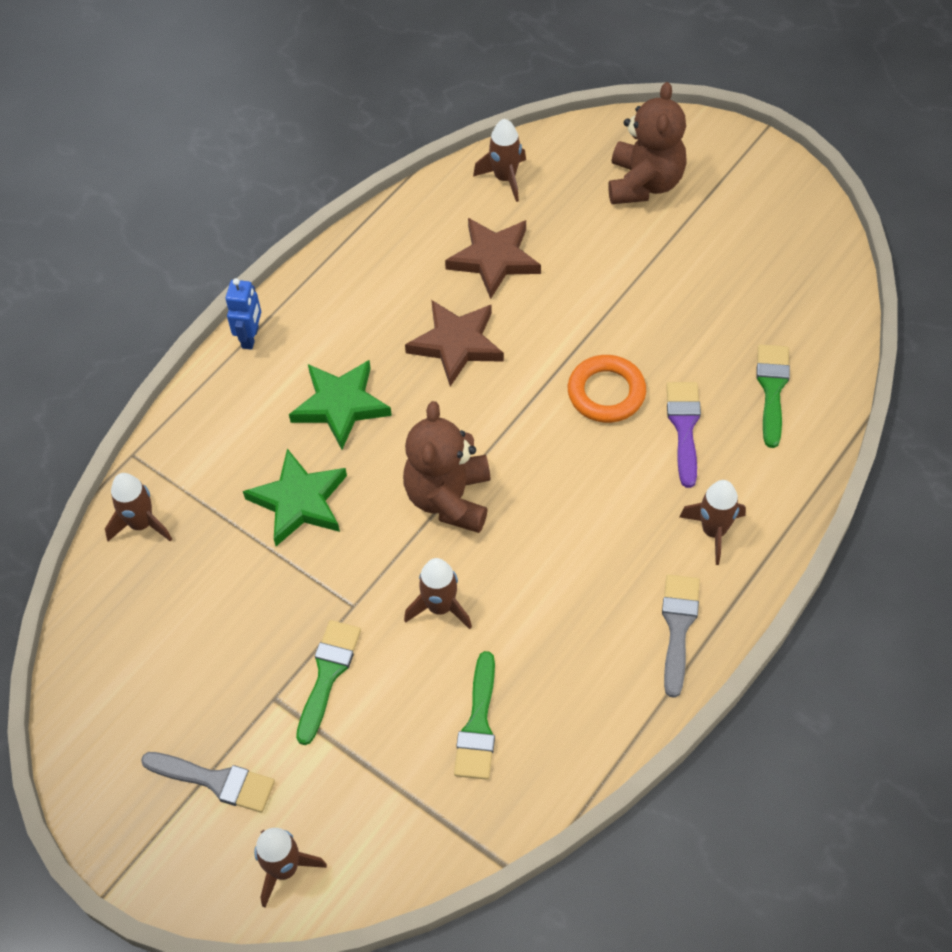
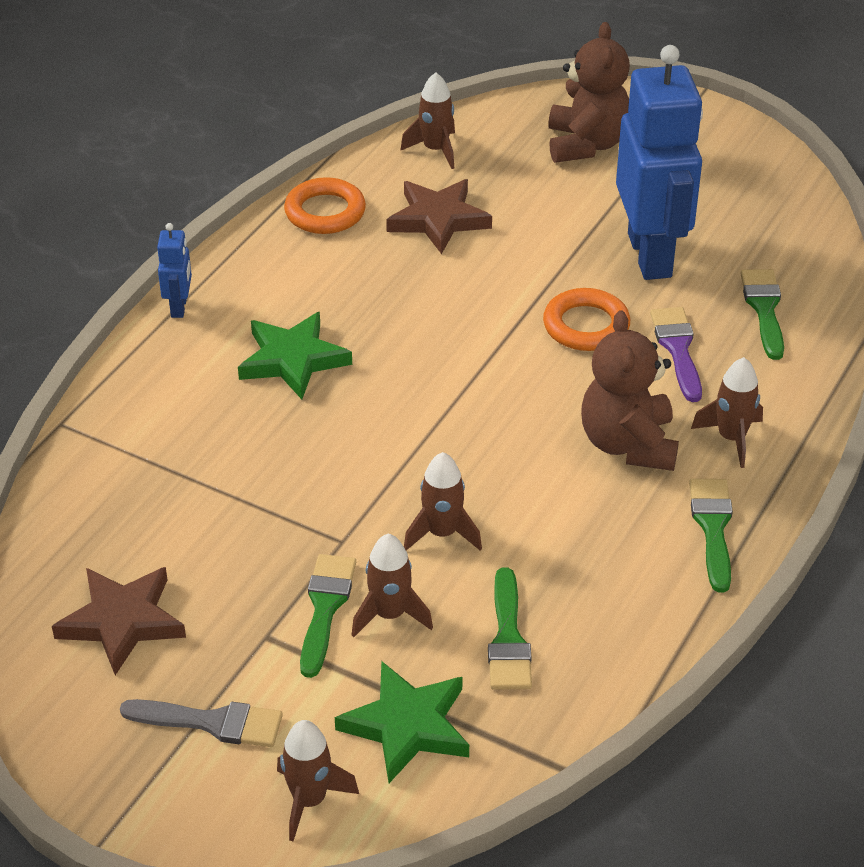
camera: 10 degrees left, 15 degrees down
brown rocket [105,473,172,542] -> brown rocket moved to [352,534,433,637]
green star [243,449,347,546] -> green star moved to [335,661,469,783]
brown teddy bear [403,401,491,533] -> brown teddy bear moved to [581,310,679,471]
brown star [405,300,504,386] -> brown star moved to [52,567,186,675]
grey brush [662,575,700,698] -> green brush [689,479,733,593]
none -> orange ring [284,177,366,234]
none -> blue robot [616,45,703,280]

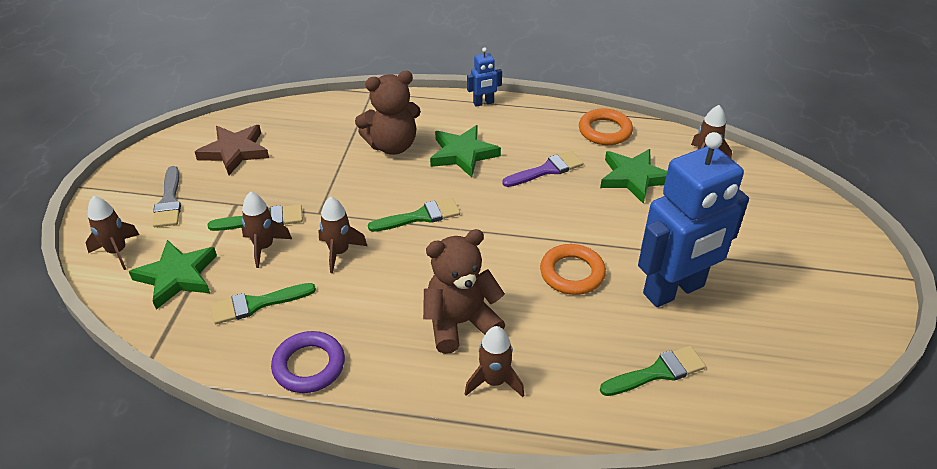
camera: 70 degrees right, 0 degrees up
brown star [386,179,492,254] -> green star [600,149,667,204]
brown teddy bear [548,22,630,163] -> brown teddy bear moved to [355,71,421,155]
purple brush [650,307,702,402] -> purple brush moved to [502,151,584,187]
green brush [689,479,733,593] -> green brush moved to [368,198,460,232]
none -> purple ring [271,331,345,393]

